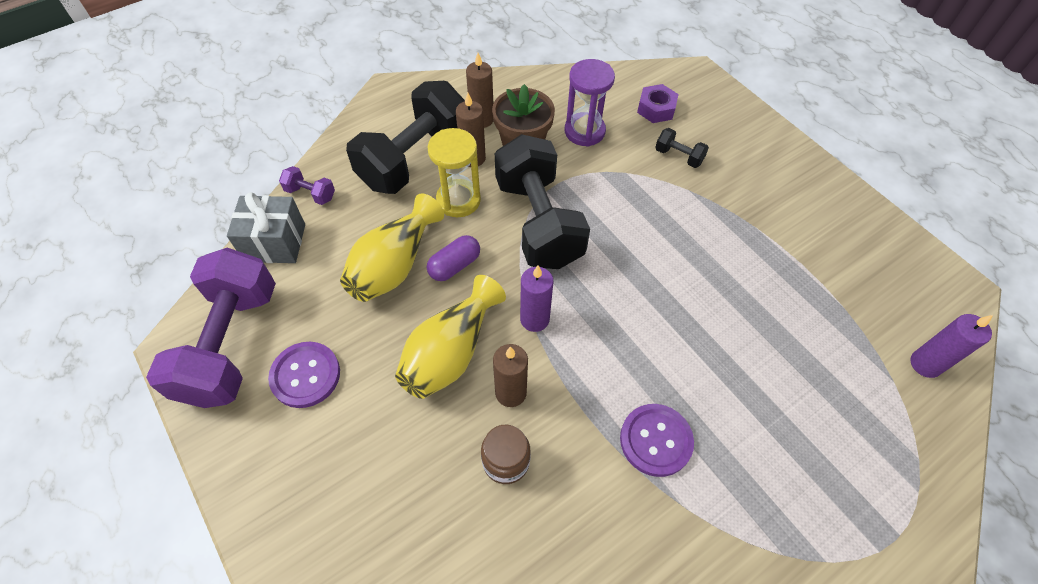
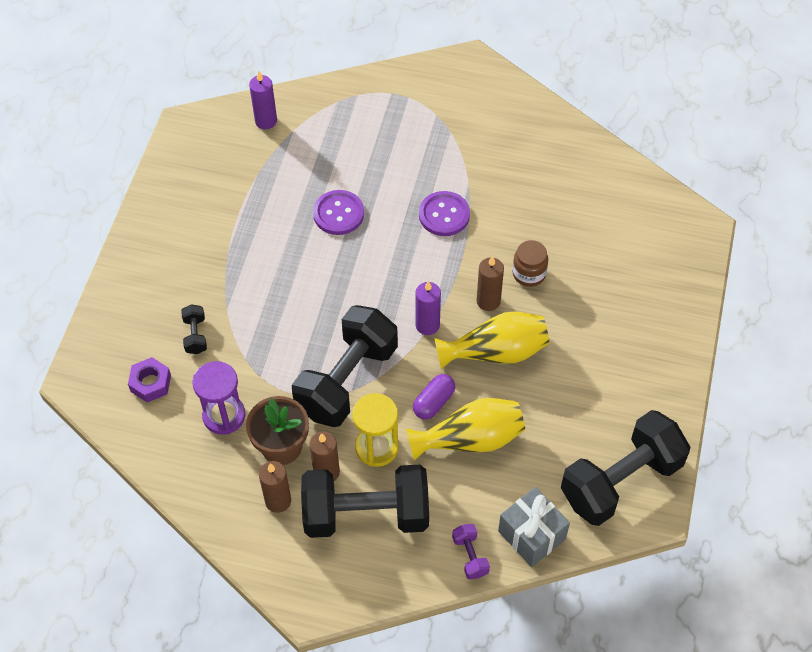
camera: 130 degrees left, 0 degrees up
purple dumbbell [146,247,276,408] -> black dumbbell [561,410,690,526]
purple button [268,342,340,408] -> purple button moved to [313,190,364,235]
purple capsule [427,235,480,281] -> purple capsule turned 60 degrees counterclockwise [413,374,455,420]

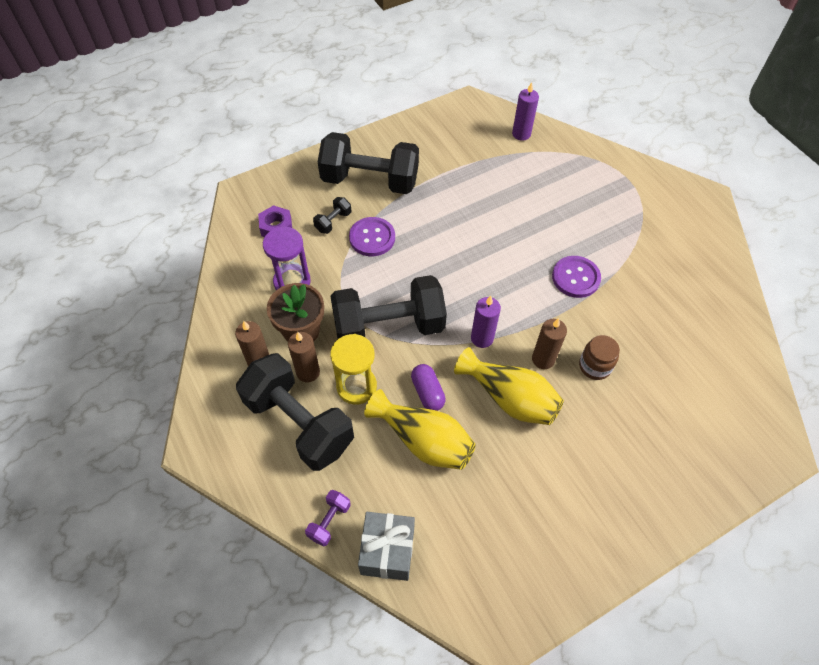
camera: 45 degrees right, 0 degrees up
purple button [313,190,364,235] -> purple button moved to [349,217,395,256]
purple capsule [413,374,455,420] -> purple capsule turned 75 degrees clockwise [411,364,446,411]
black dumbbell [561,410,690,526] -> black dumbbell moved to [318,132,419,194]

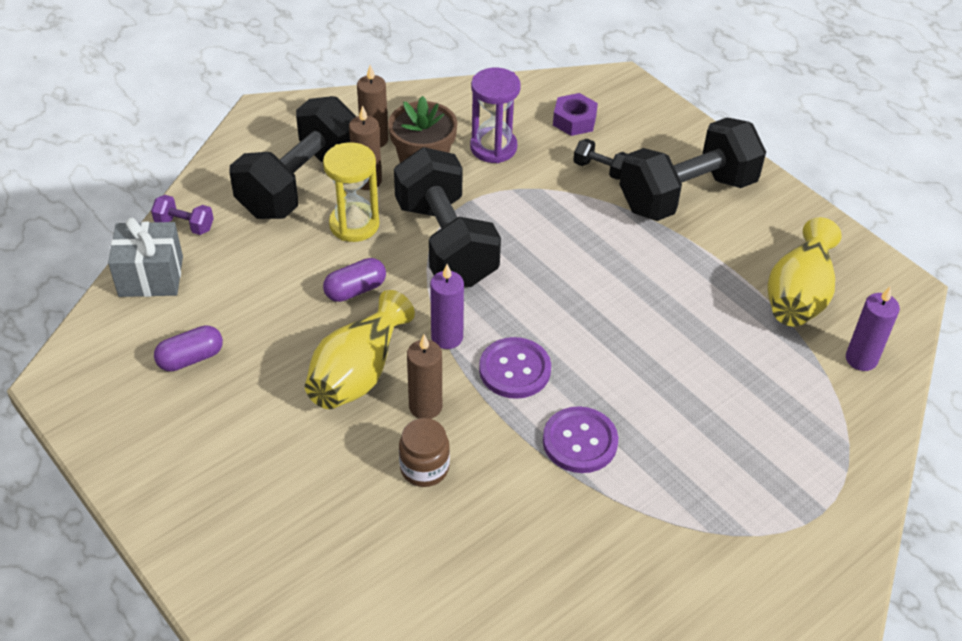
camera: 80 degrees right, 10 degrees down
black dumbbell [318,132,419,194] -> black dumbbell turned 60 degrees clockwise [619,118,766,221]
purple button [349,217,395,256] -> purple button moved to [479,337,551,399]
yellow vase [364,389,476,470] -> yellow vase moved to [768,217,842,327]
none -> purple capsule [154,325,223,371]

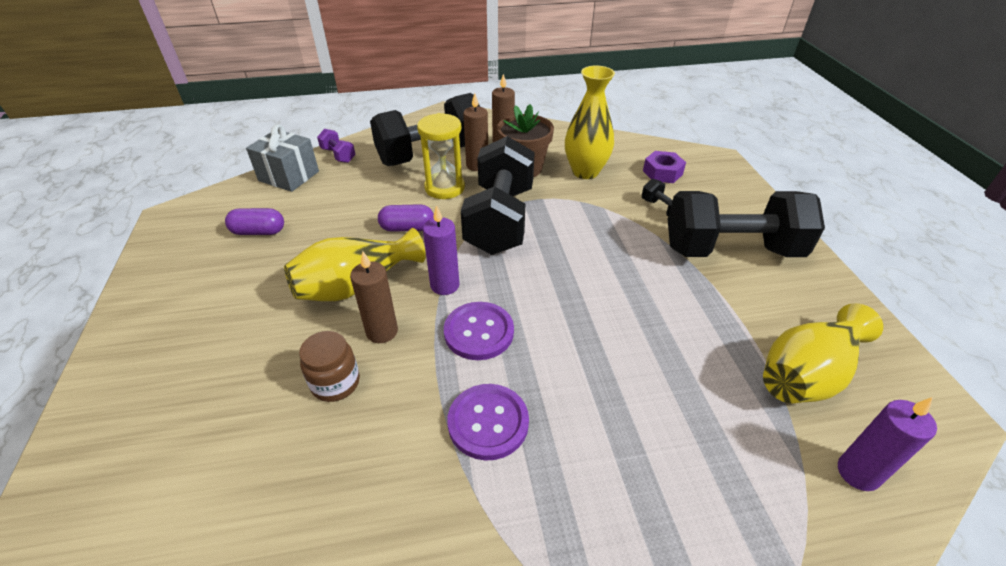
camera: 30 degrees right, 5 degrees down
purple hourglass [470,68,521,163] -> yellow vase [565,66,615,179]

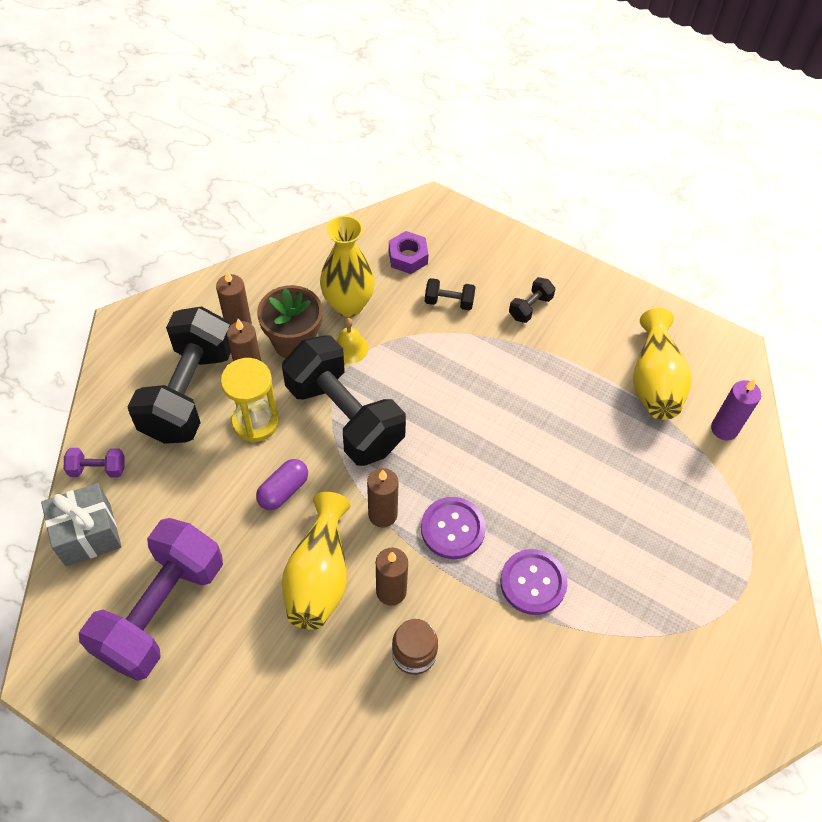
camera: 50 degrees left, 15 degrees up
purple capsule [225,208,284,235] -> purple dumbbell [79,518,223,681]
purple candle [423,205,460,295] -> brown candle [367,468,399,528]
black dumbbell [668,191,825,257] -> black dumbbell [509,277,555,323], size x0.40
none -> yellow bell [335,318,369,364]

